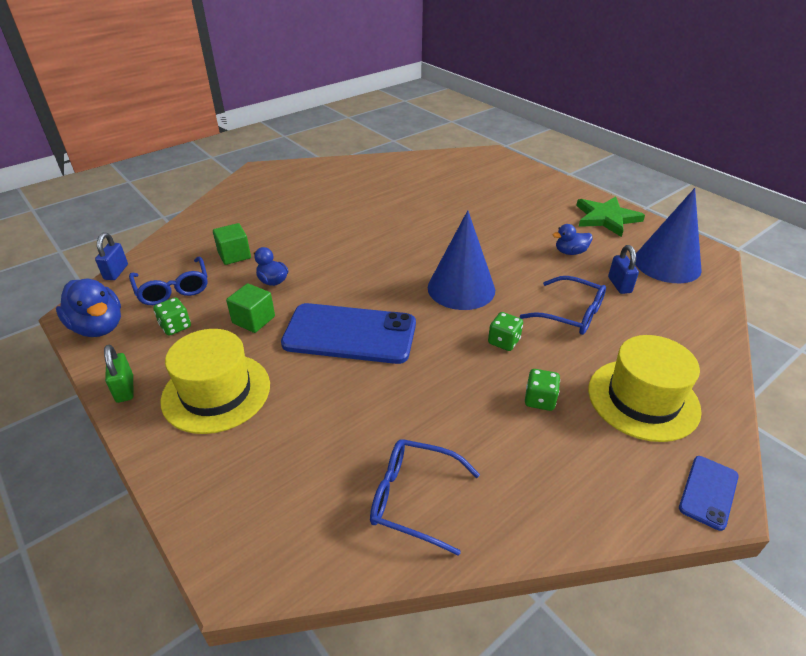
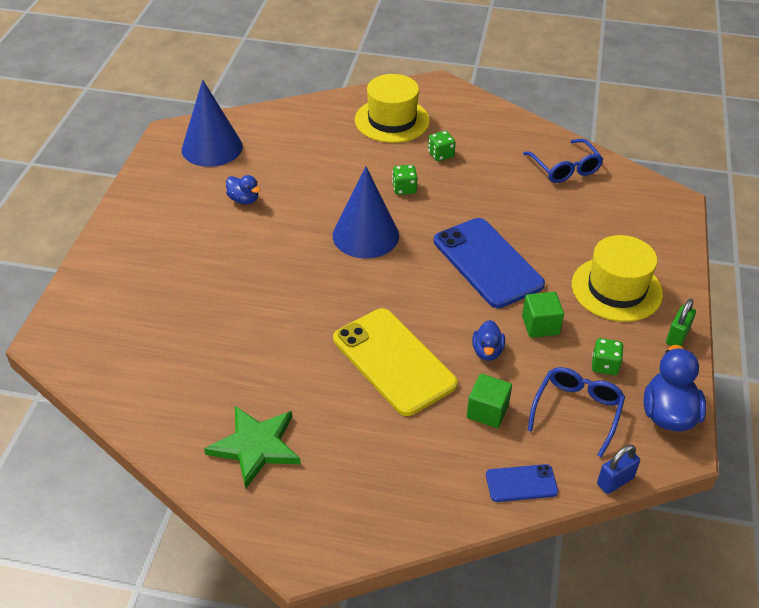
camera: 130 degrees left, 5 degrees up
blue glasses [520,276,606,335] -> none
green star [576,196,645,237] -> green star moved to [204,406,301,489]
blue padlock [608,245,639,294] -> none
blue phone [679,456,739,531] -> blue phone moved to [486,464,558,502]
none -> yellow phone [333,308,458,416]

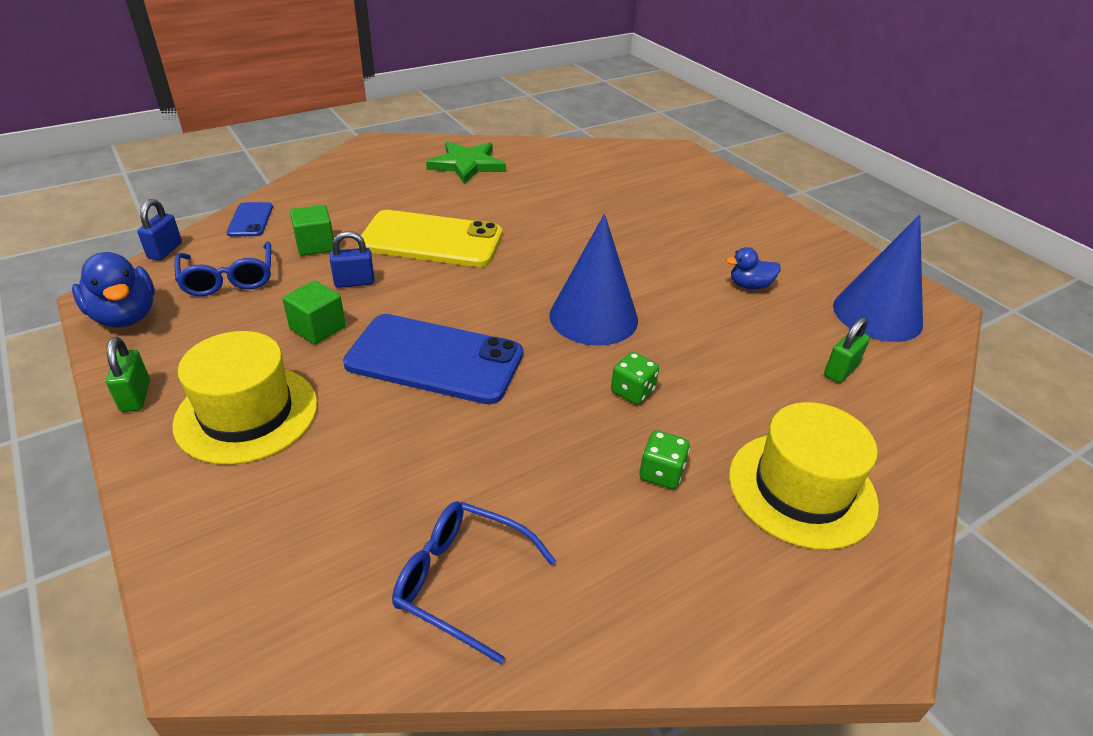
camera: 135 degrees right, 5 degrees down
blue duck [472,320,505,361] -> blue padlock [330,231,375,288]
blue phone [486,464,558,502] -> blue phone turned 45 degrees counterclockwise [226,202,273,236]
green dice [592,338,624,375] -> none
none -> green padlock [824,317,870,383]

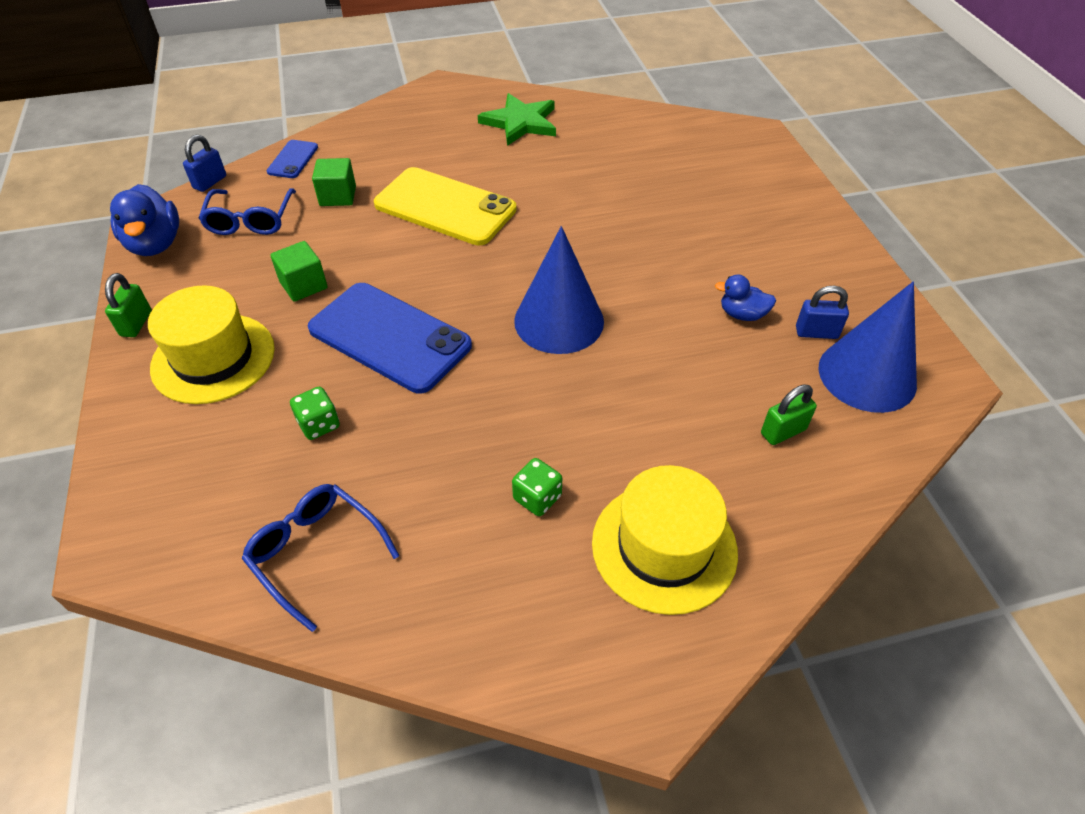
camera: 20 degrees right, 10 degrees up
blue padlock [330,231,375,288] -> blue padlock moved to [796,286,849,339]
green dice [611,352,659,405] -> green dice moved to [290,387,340,440]

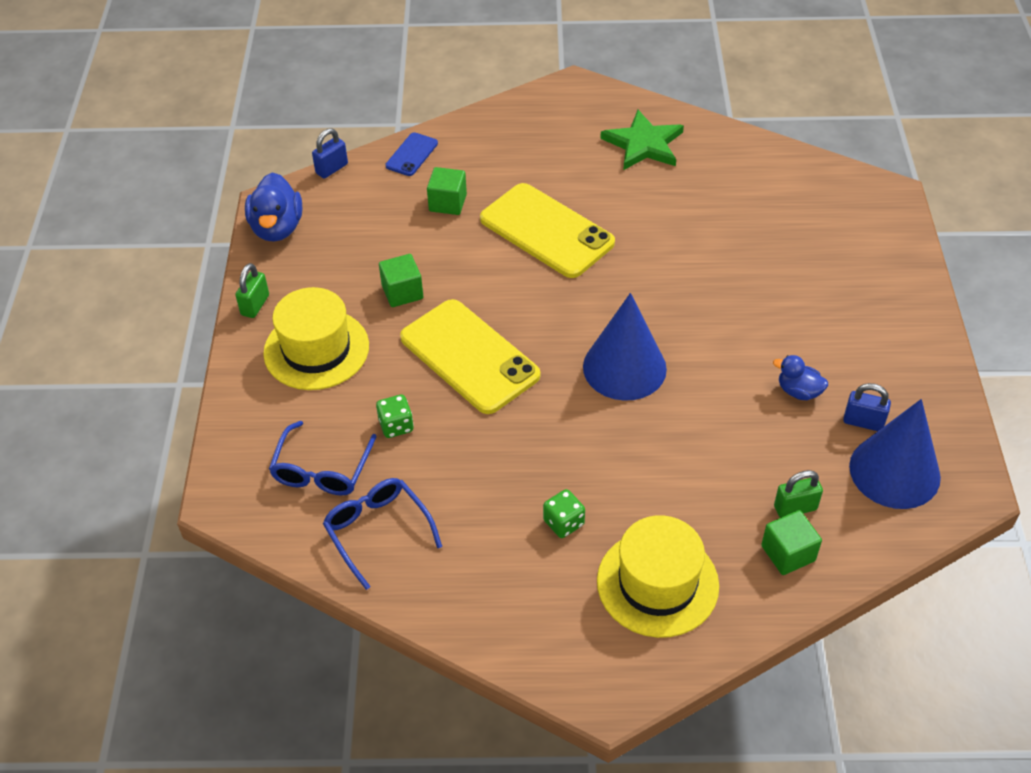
camera: 15 degrees right, 0 degrees up
blue glasses [199,189,296,235] -> blue glasses moved to [269,421,377,495]
blue phone [308,283,472,394] -> yellow phone [400,299,540,414]
none -> green cube [761,510,822,575]

